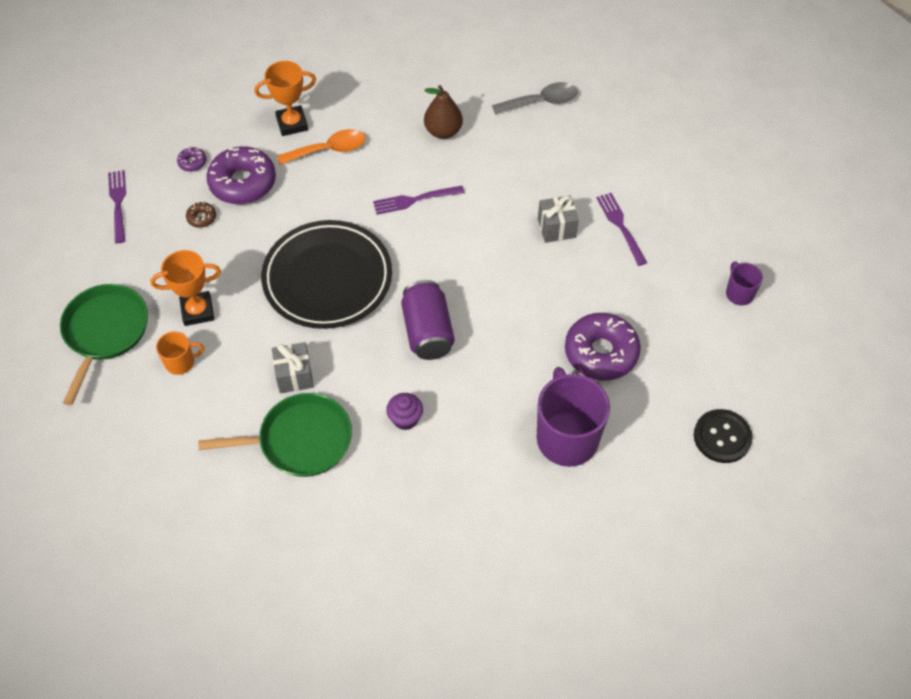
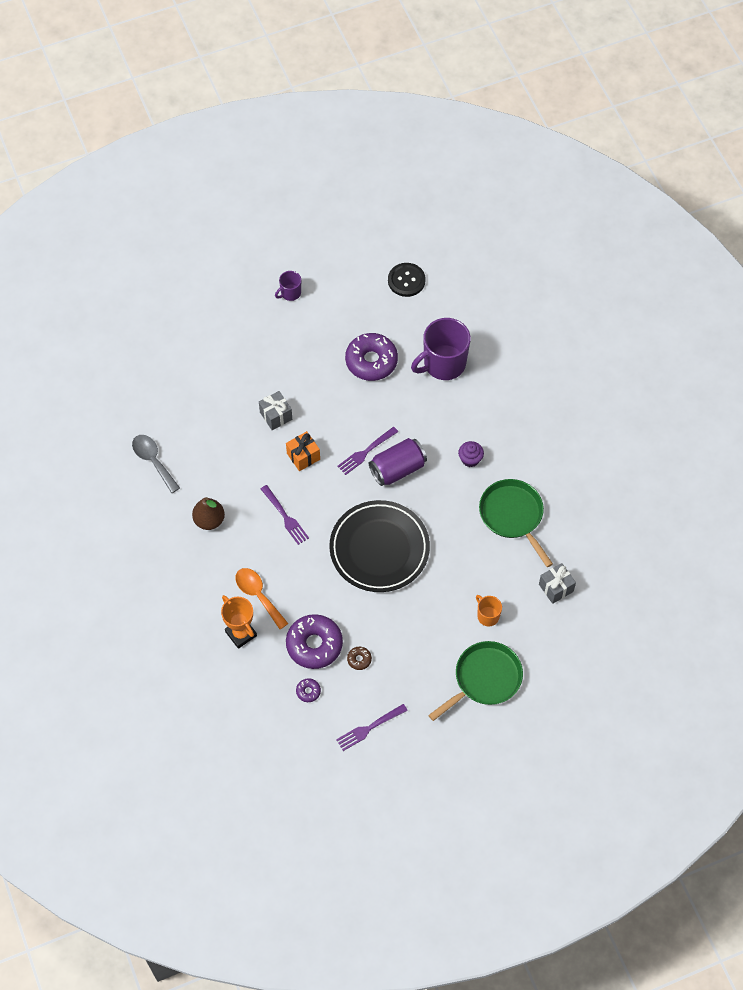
camera: 110 degrees left, 5 degrees up
green pan [60,284,148,405] -> green pan turned 150 degrees clockwise [428,641,523,721]
orange trophy [150,250,221,326] -> none
grey gift [272,342,314,393] -> grey gift moved to [539,563,576,604]
purple fork [596,193,647,266] -> purple fork moved to [337,427,398,475]
none -> orange gift [286,431,320,471]

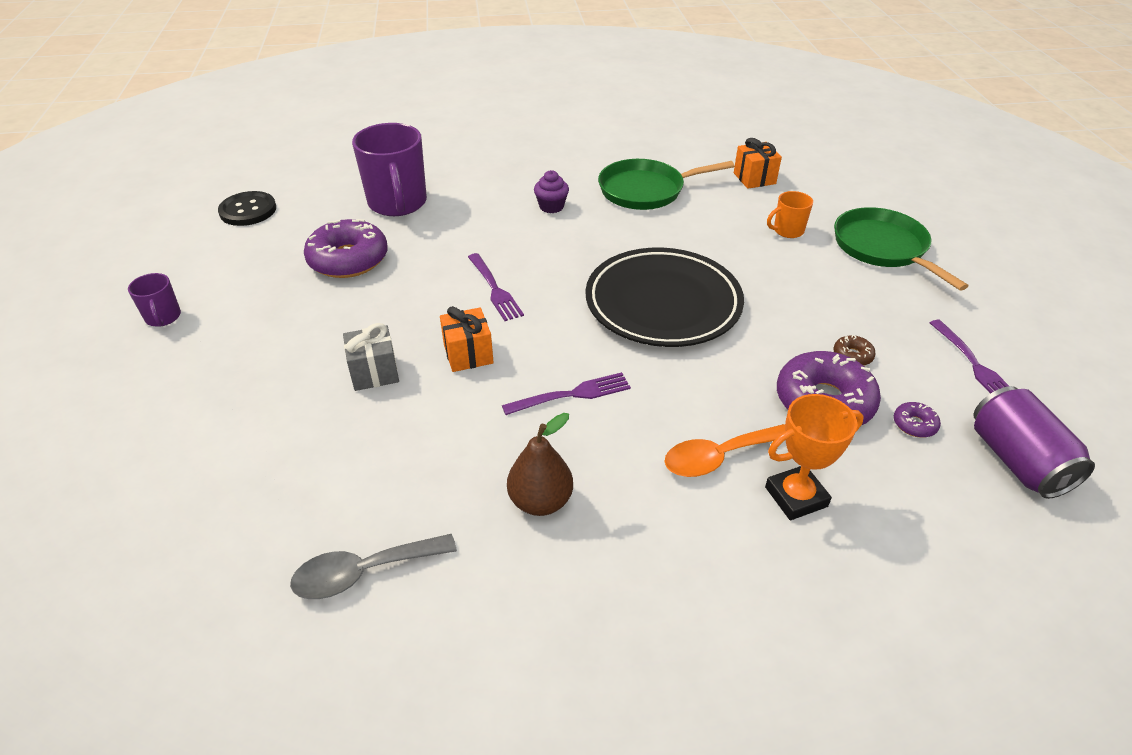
camera: 75 degrees left, 20 degrees down
purple can [369,438,427,486] -> purple can moved to [973,386,1095,499]
grey gift [539,563,576,604] -> orange gift [734,138,782,189]

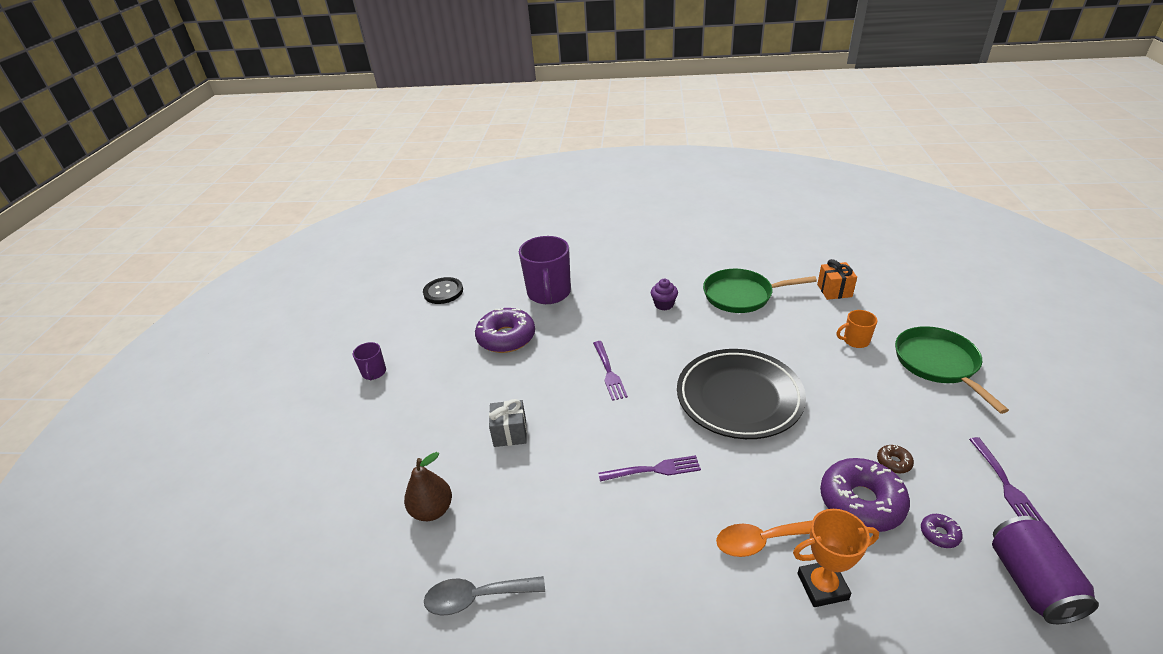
camera: 15 degrees right, 5 degrees down
orange gift [440,306,494,372] -> none
brown pear [507,413,573,516] -> brown pear moved to [404,452,452,521]

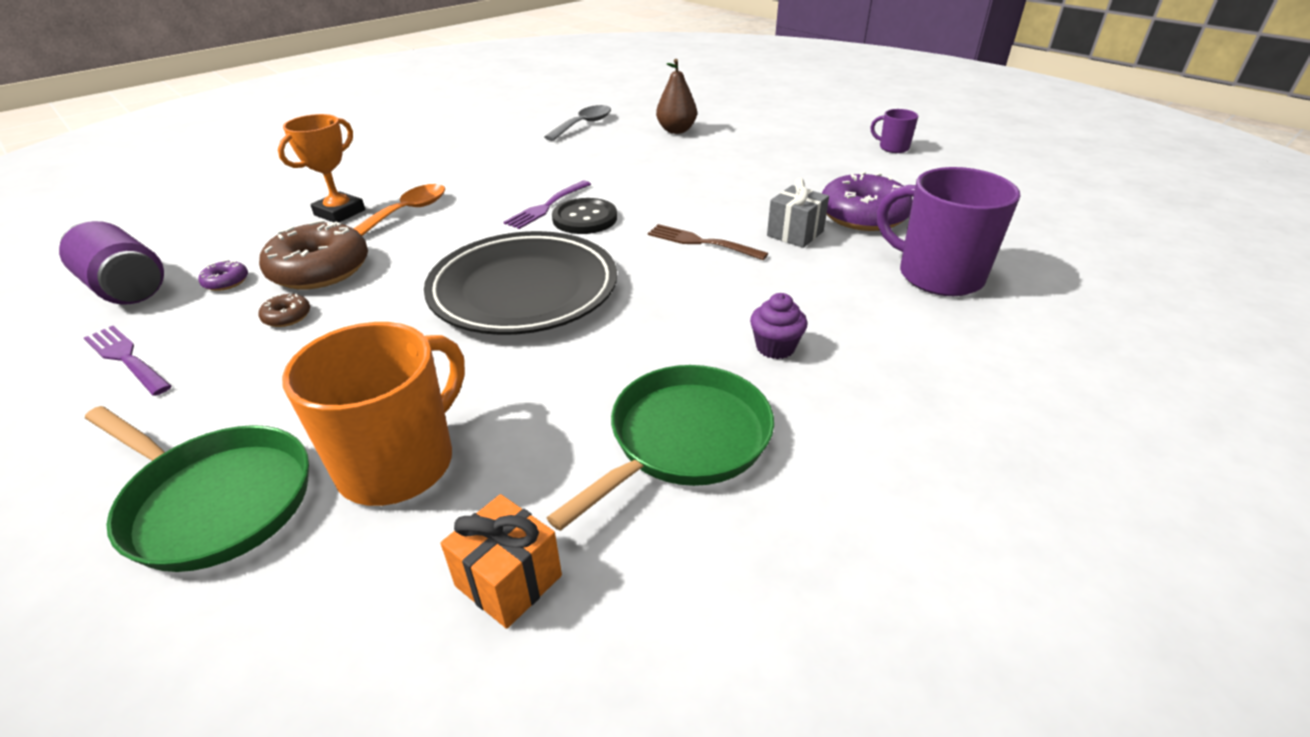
camera: 130 degrees right, 0 degrees up
black button [423,277,463,304] -> black button moved to [552,198,617,234]
grey gift [489,399,527,447] -> grey gift moved to [767,178,829,248]
purple fork [593,341,628,401] -> brown fork [648,224,768,260]
purple donut [820,458,910,532] -> brown donut [259,220,368,289]
orange mug [837,310,877,348] -> orange mug [282,322,465,506], size x2.05

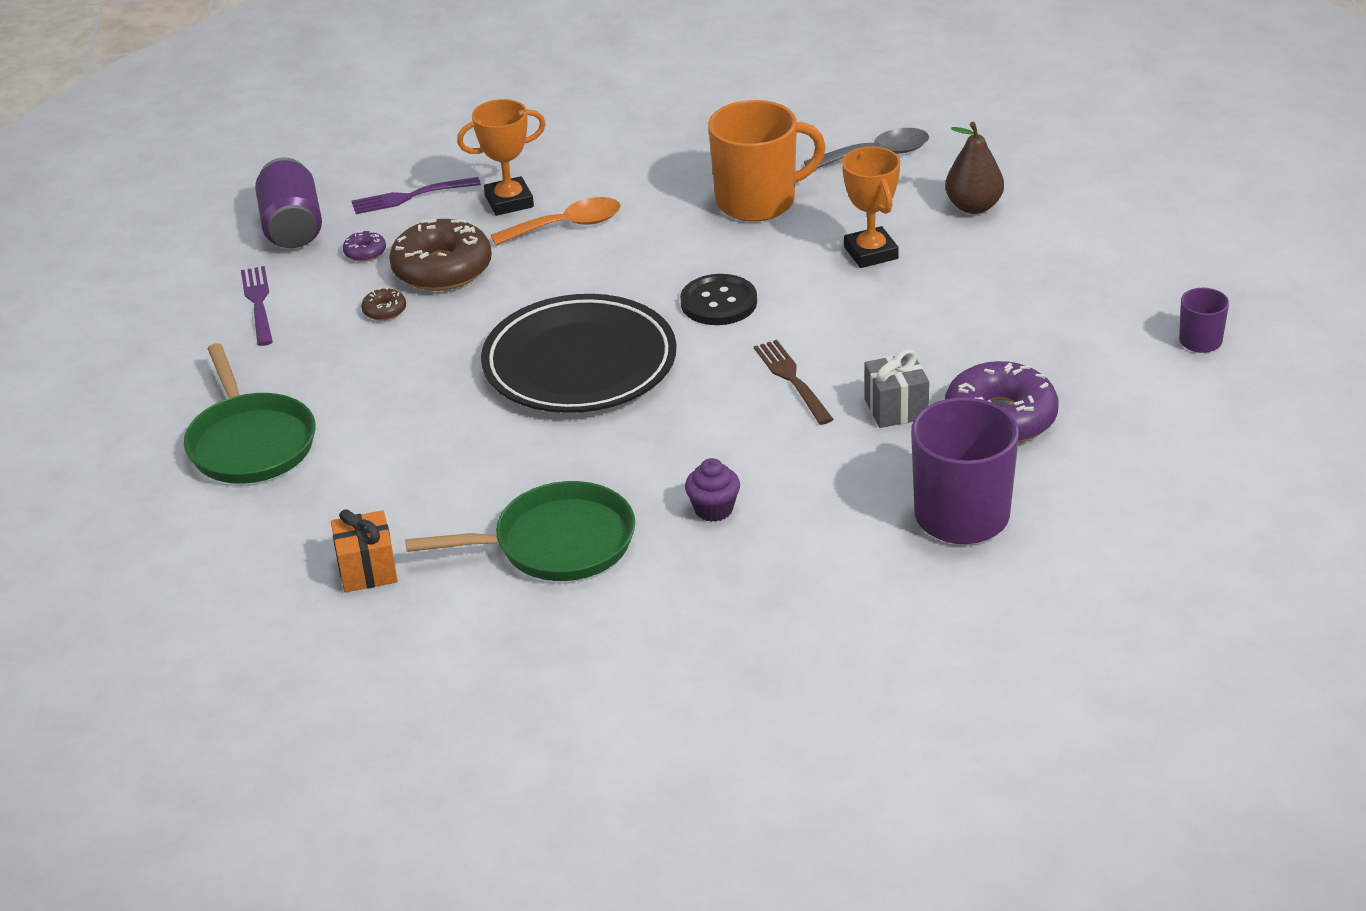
camera: 40 degrees right, 0 degrees up
orange mug [282,322,465,506] -> orange mug moved to [708,100,826,222]
purple fork [504,181,591,229] -> purple fork moved to [351,177,481,214]
none -> orange trophy [842,147,900,268]

